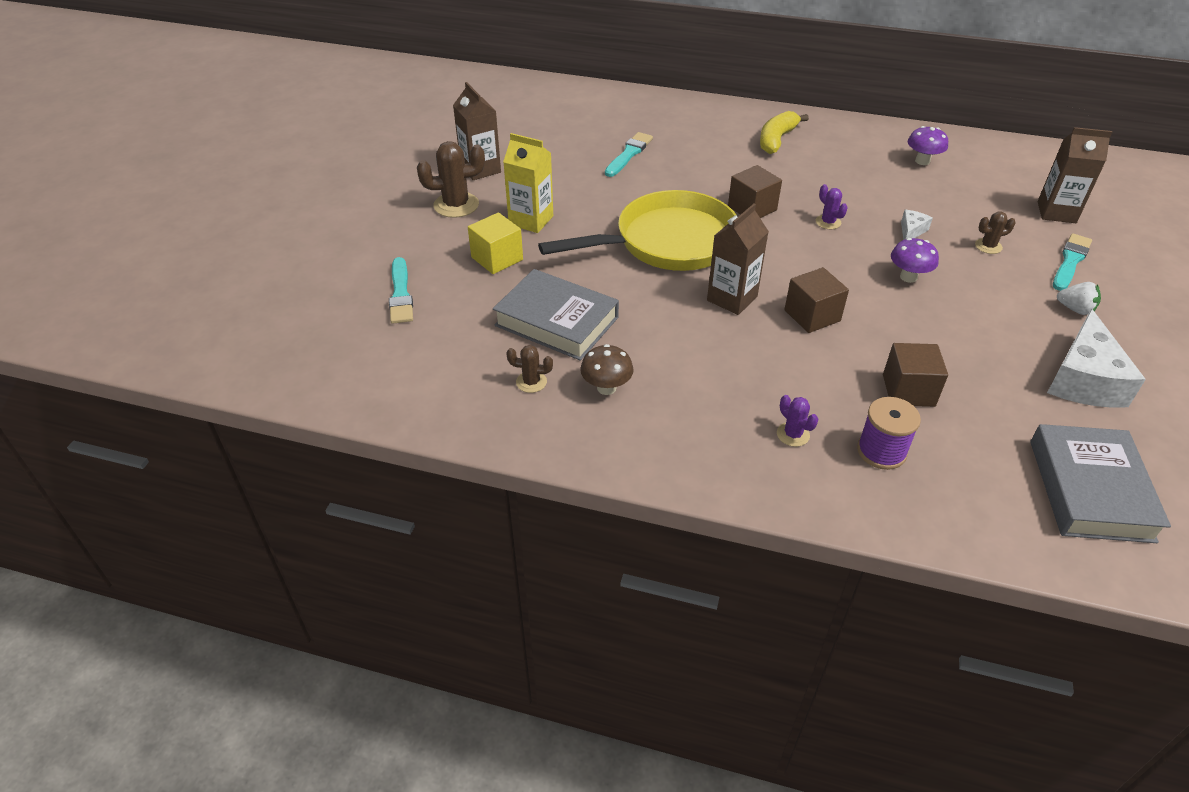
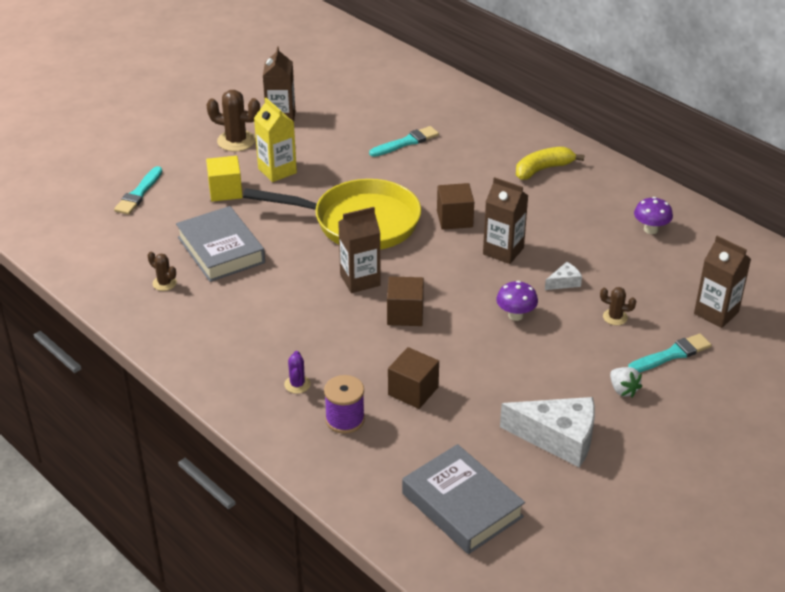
camera: 30 degrees right, 5 degrees down
brown mushroom [580,344,634,395] -> none
purple cactus [816,184,848,229] -> brown carton [483,177,529,264]
grey book [1030,424,1171,543] -> grey book turned 75 degrees counterclockwise [402,444,525,554]
white cheese [1047,309,1146,408] -> white cheese turned 120 degrees counterclockwise [500,397,595,467]

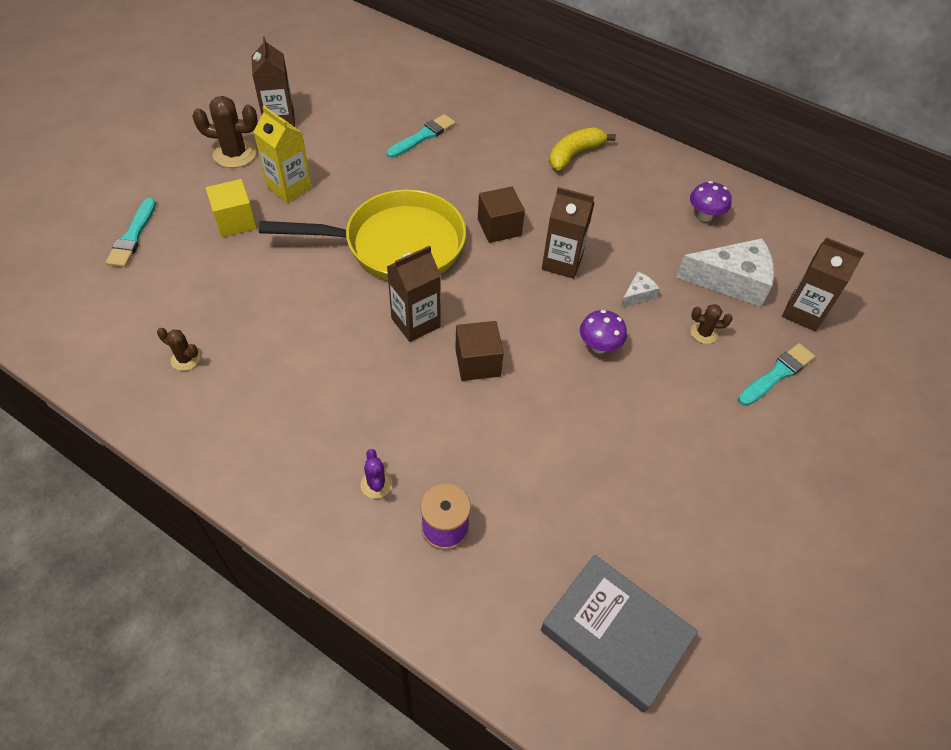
camera: 15 degrees left, 15 degrees up
grey book [176,206,265,282] -> none
brown cube [388,347,439,409] -> none
white cheese [500,397,595,467] -> white cheese moved to [676,238,774,307]
white strawberry [610,367,642,397] -> none

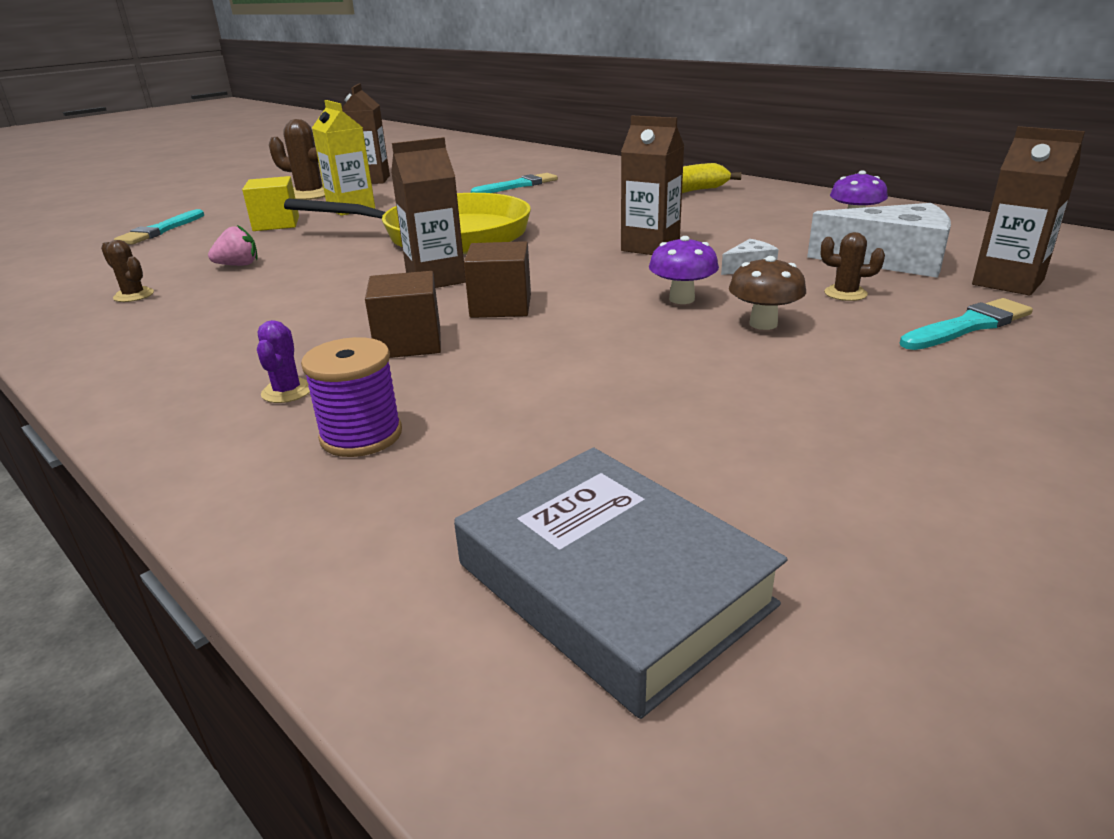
camera: 15 degrees right, 25 degrees down
brown cube [478,186,525,243] -> brown cube moved to [365,271,441,358]
none -> pink strawberry [208,225,258,266]
none -> brown mushroom [729,256,806,330]

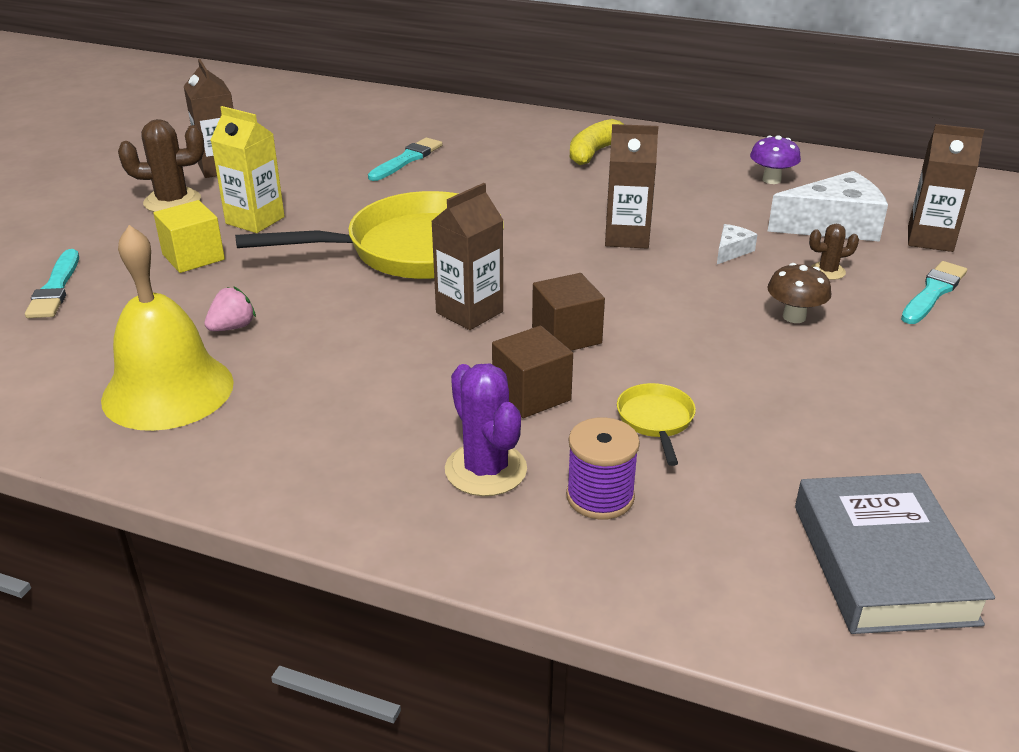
camera: 25 degrees left, 5 degrees up
brown cactus [101,240,154,302] -> yellow bell [101,225,234,431]
purple cactus [257,320,310,403] -> purple cactus [445,364,527,496], size x1.82
grey book [454,447,787,719] -> grey book turned 60 degrees clockwise [795,473,995,634]
purple mushroom [649,236,719,304] -> none
none -> yellow pan [617,383,696,466]

